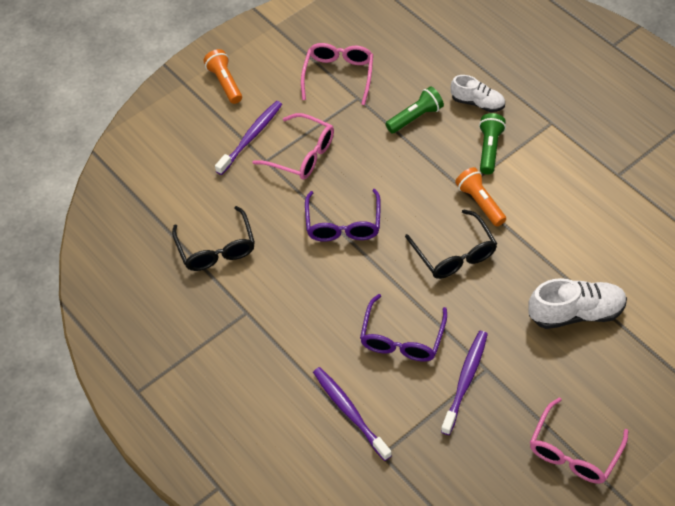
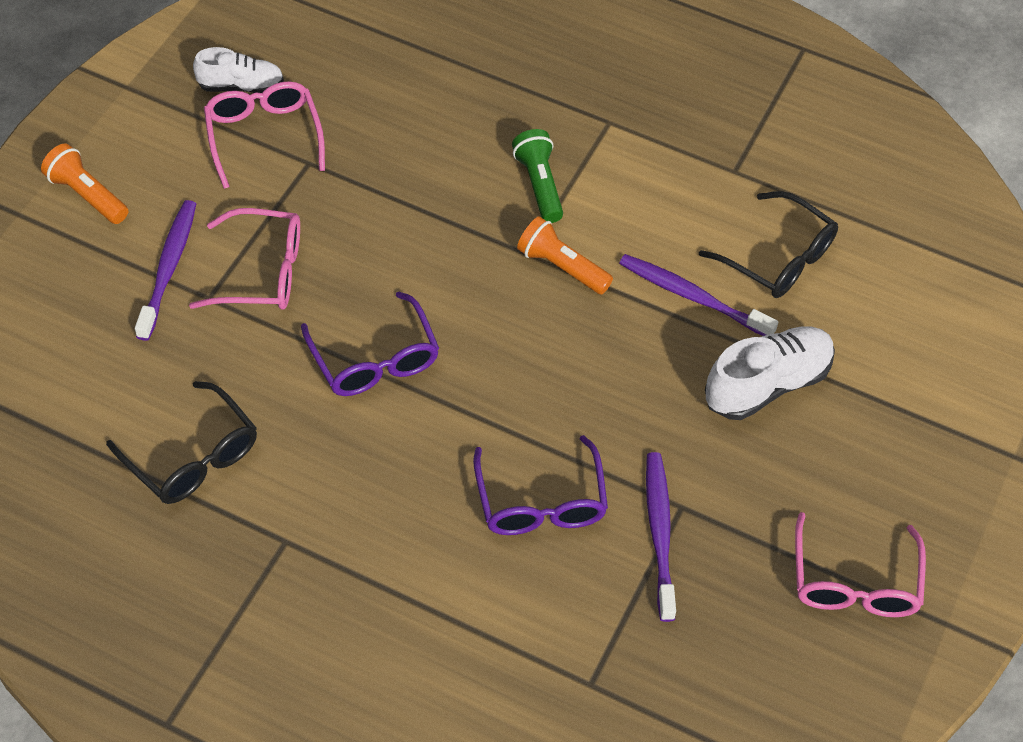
camera: 30 degrees left, 0 degrees up
purple toothbrush [313,367,392,461] -> purple toothbrush moved to [619,254,778,336]
green flashlight [385,86,444,133] -> none
black glasses [405,210,497,279] -> black glasses moved to [699,191,838,298]
white shoe [451,75,505,112] -> white shoe moved to [193,47,284,93]

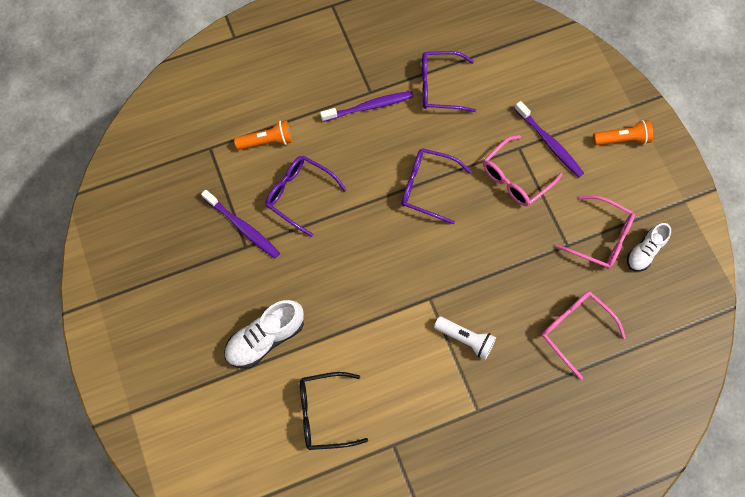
camera: 135 degrees right, 15 degrees up
black glasses [106,381,257,504] -> purple glasses [422,51,476,112]
green flashlight [512,129,563,223] -> white flashlight [434,317,496,360]
orange flashlight [517,216,613,295] -> orange flashlight moved to [234,120,292,150]
purple toothbrush [619,254,778,336] -> purple toothbrush moved to [320,91,414,122]
white shoe [705,326,835,420] -> white shoe turned 45 degrees clockwise [224,300,304,369]
pink glasses [795,512,926,617] -> pink glasses moved to [541,292,626,380]

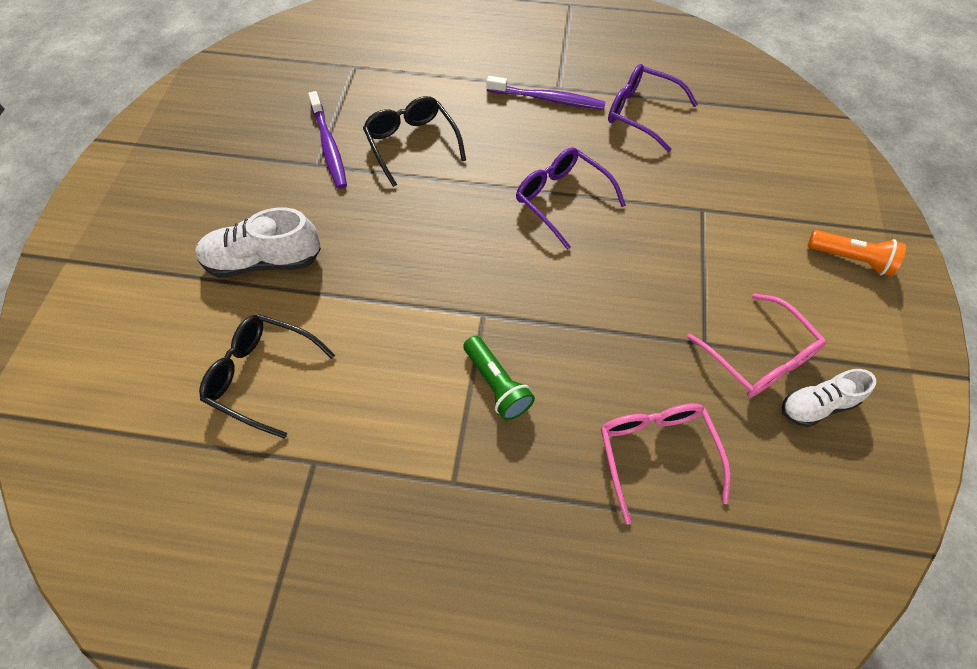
camera: 30 degrees right, 10 degrees down
orange flashlight [234,120,292,150] -> none
purple glasses [266,156,347,237] -> black glasses [363,96,466,187]
white flashlight [434,317,496,360] -> green flashlight [463,336,535,421]
pink glasses [483,135,562,206] -> none
purple toothbrush [515,101,584,177] -> none

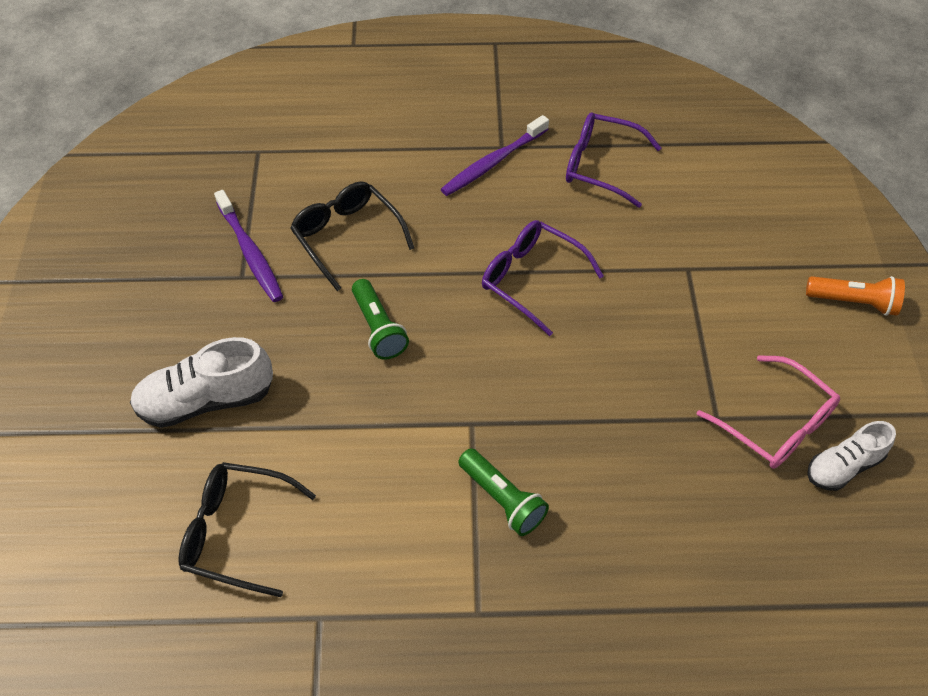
camera: 10 degrees left, 5 degrees down
purple toothbrush [486,76,606,109] -> purple toothbrush turned 135 degrees clockwise [440,115,549,196]
pink glasses [601,403,731,524] -> none
none -> green flashlight [352,279,409,360]

